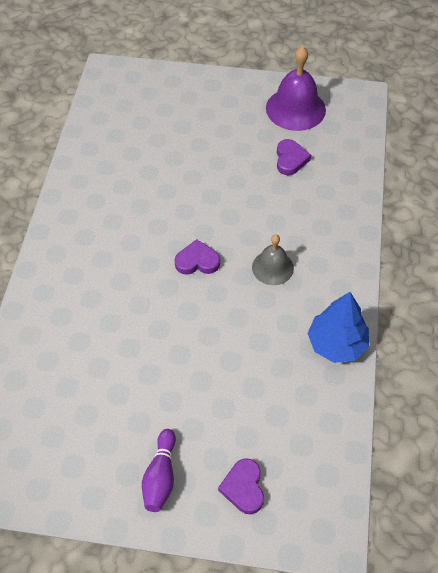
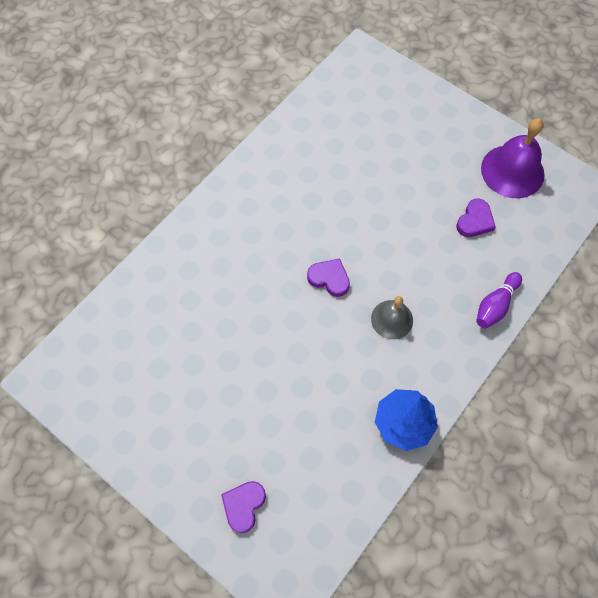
camera: 30 degrees right, 10 degrees up
purple bowling pin [142,429,176,512] -> purple bowling pin moved to [476,272,522,329]

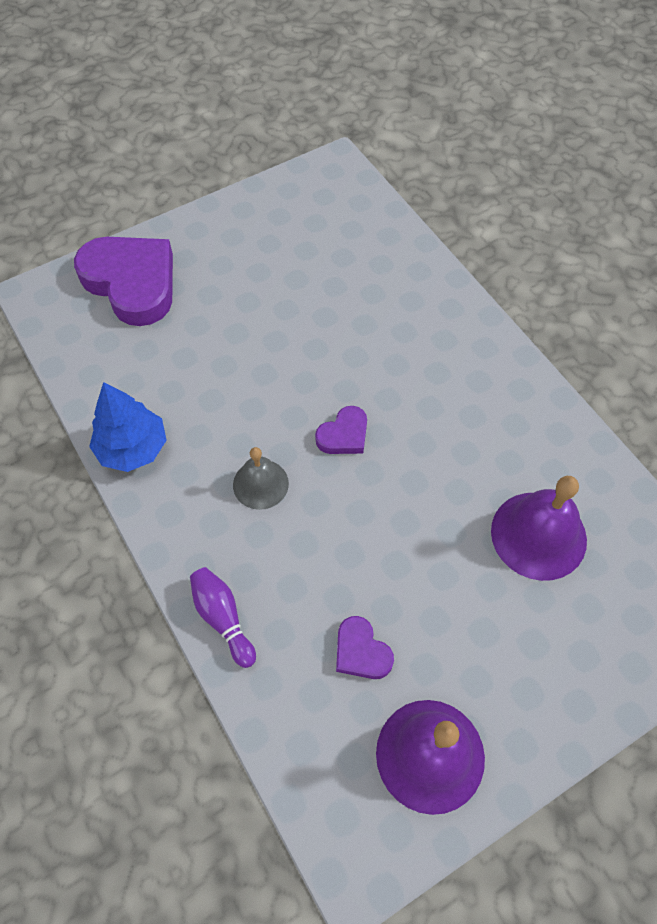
camera: 110 degrees right, 5 degrees down
purple heart [221,481,266,533] -> purple heart [74,237,173,326], size x2.12
none -> purple bell [491,476,587,581]

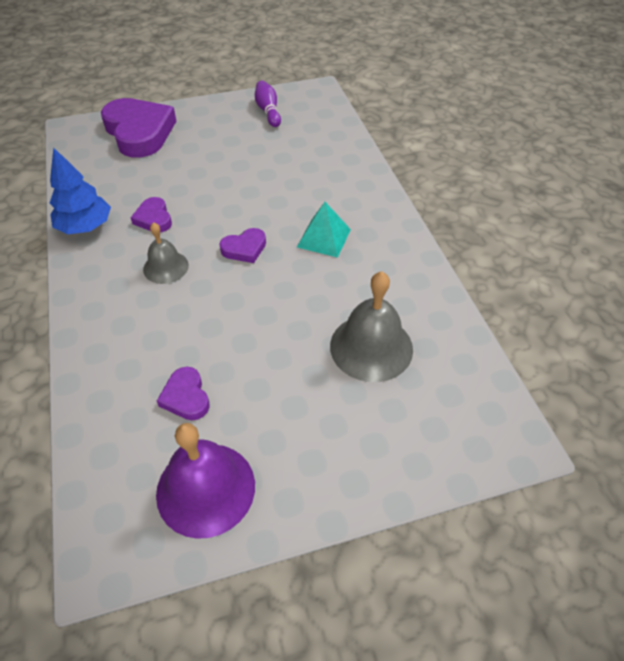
camera: 15 degrees right, 10 degrees down
purple bowling pin [190,567,256,668] -> purple bowling pin moved to [255,81,281,127]
purple bell [491,476,587,581] -> grey bell [330,271,413,382]
none -> purple heart [130,197,172,232]
none -> turquoise pyramid [297,202,351,258]

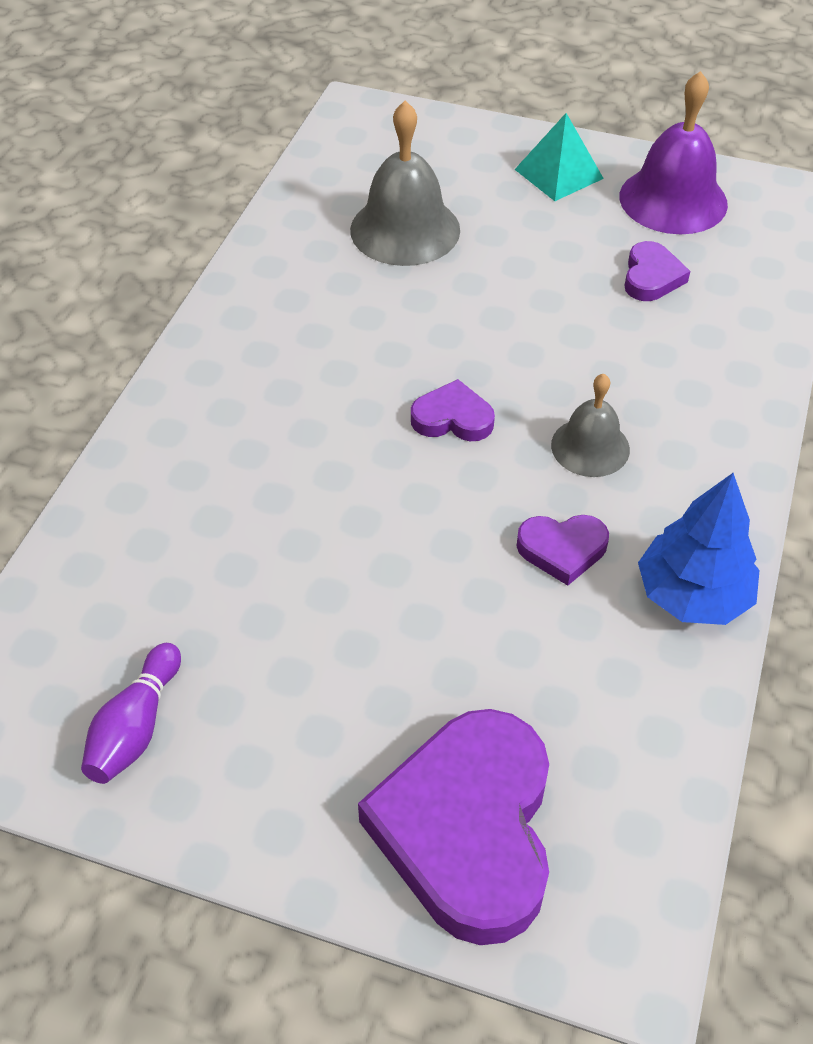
camera: 145 degrees left, 0 degrees up
purple heart [130,197,172,232] -> purple heart turned 75 degrees clockwise [517,515,609,586]
turquoise pyramid [297,202,351,258] -> turquoise pyramid moved to [514,113,604,201]

